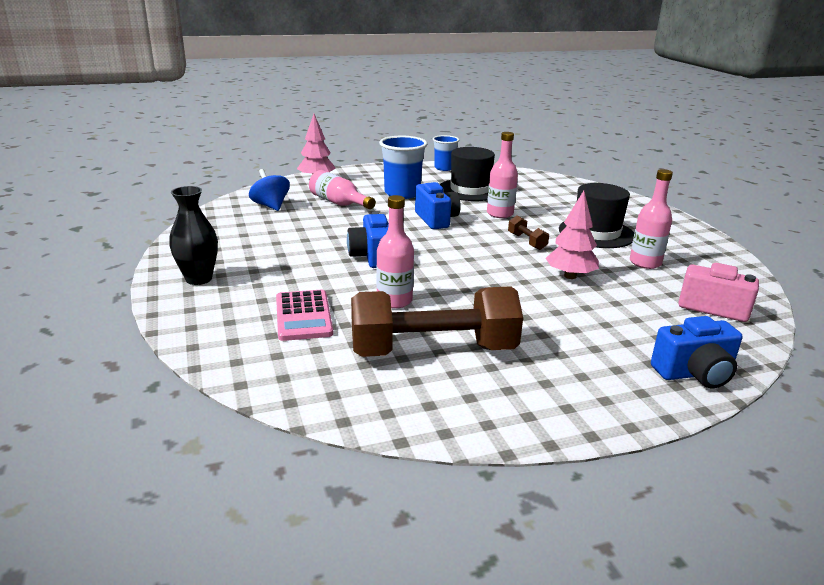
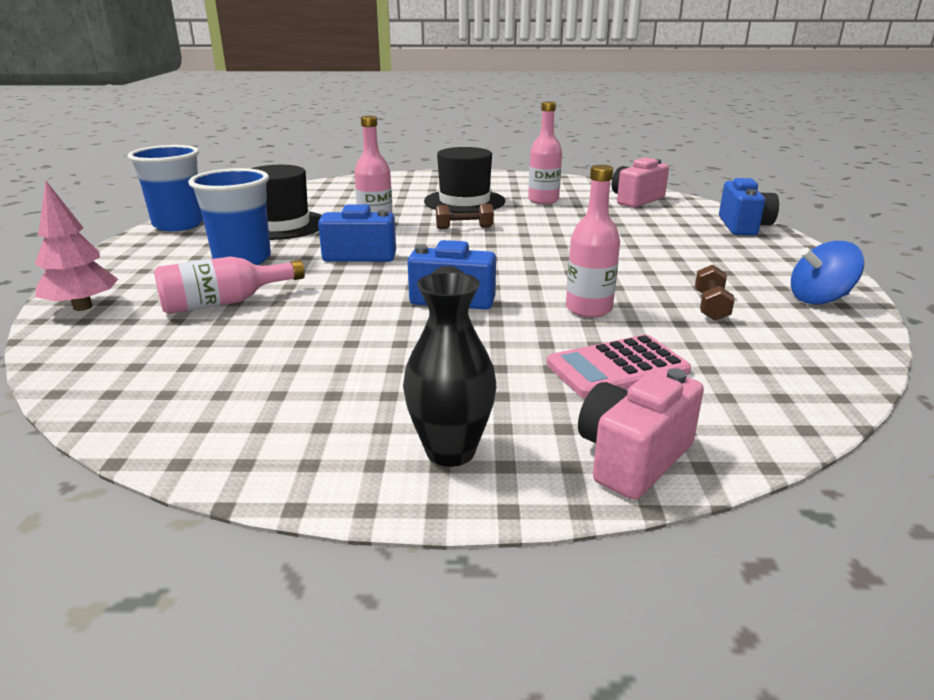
camera: 70 degrees left, 0 degrees up
blue spinning top [249,169,290,211] -> blue spinning top moved to [791,241,864,305]
pink calculator [276,290,333,341] -> pink calculator turned 150 degrees clockwise [547,335,691,398]
brown dumbbell [351,286,523,357] -> brown dumbbell [695,265,735,321], size x0.41
blue cup [433,135,459,171] -> blue cup [128,145,203,231], size x1.57
pink tree [545,191,599,279] -> none
none -> pink camera [578,368,704,500]

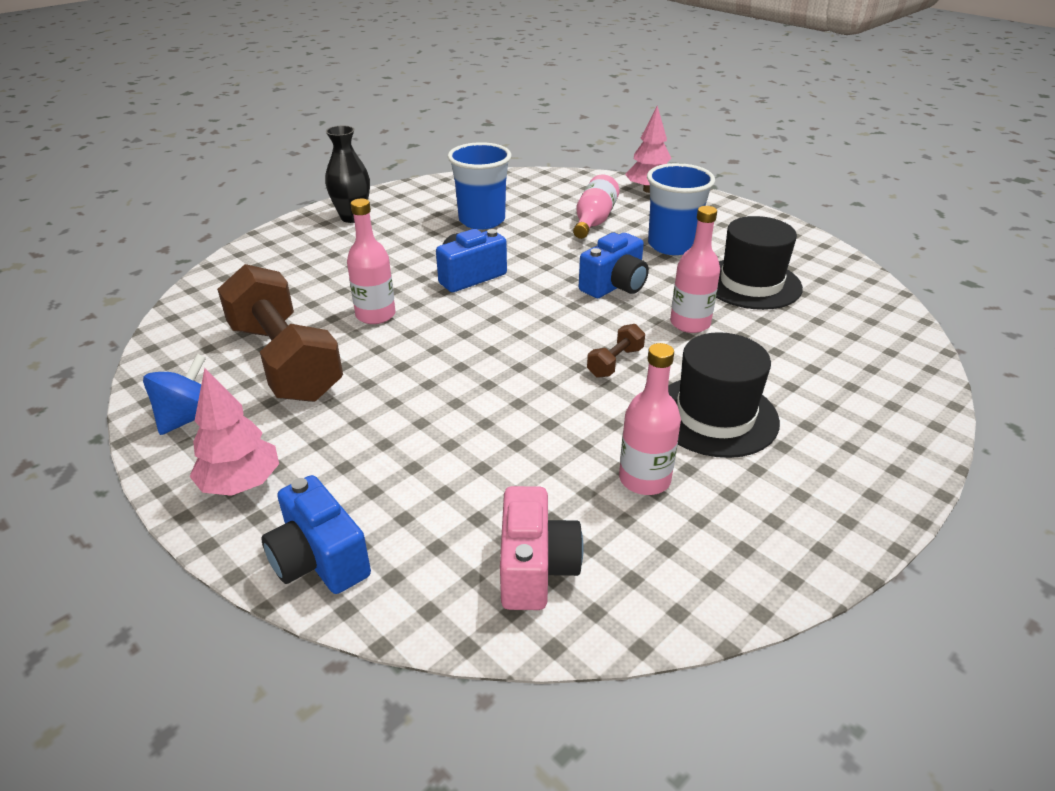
camera: 135 degrees right, 10 degrees up
blue cup [128,145,203,231] -> blue cup moved to [448,142,511,229]
pink calculator [547,335,691,398] -> none
pink camera [578,368,704,500] -> none
brown dumbbell [695,265,735,321] -> brown dumbbell [217,264,343,402], size x2.46
none -> pink tree [189,368,279,496]

